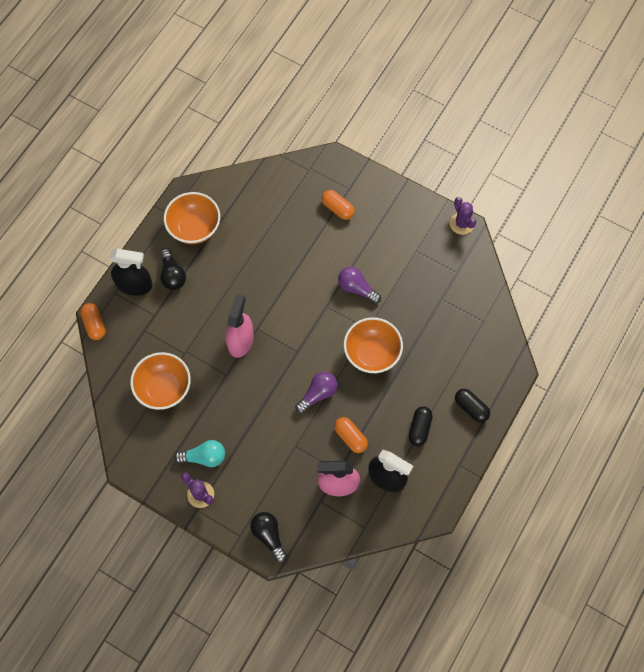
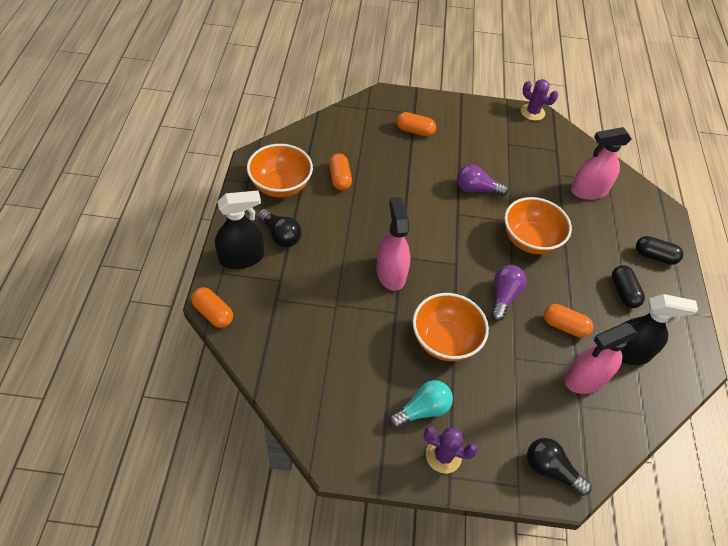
camera: 30 degrees left, 15 degrees down
orange bowl [130,352,191,410] -> orange bowl moved to [413,293,489,361]
none -> orange capsule [329,153,352,190]
none -> pink spray bottle [571,127,631,200]

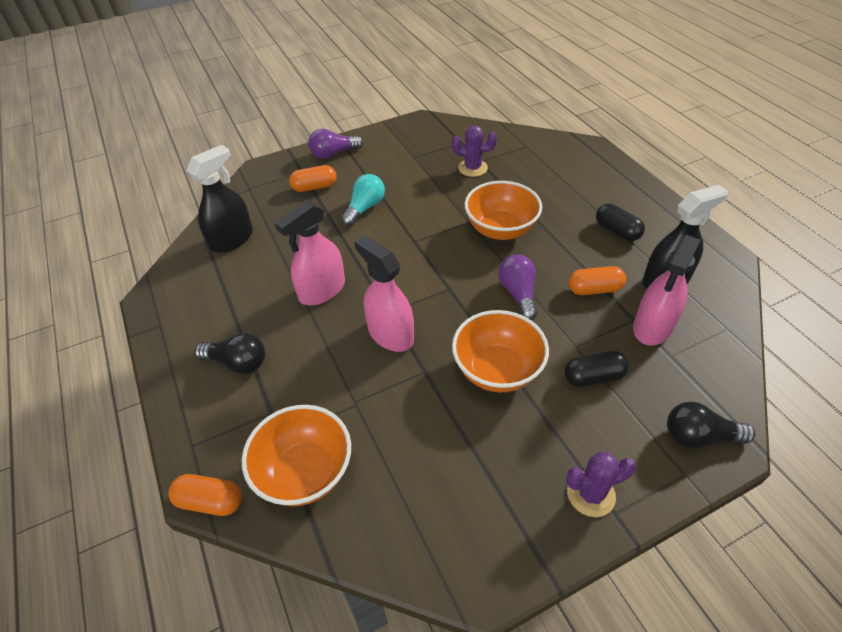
camera: 25 degrees left, 5 degrees down
black spray bottle [215,191,264,269] -> black spray bottle moved to [186,145,253,253]
orange bowl [247,144,313,197] -> orange bowl moved to [242,405,351,506]
orange capsule [329,153,352,190] -> none
turquoise light bulb [389,380,453,428] -> turquoise light bulb moved to [341,174,385,226]
purple light bulb [457,165,509,196] -> purple light bulb moved to [308,129,363,159]
purple cactus [521,79,558,121] -> purple cactus moved to [452,126,497,177]
pink spray bottle [571,127,631,200] -> pink spray bottle moved to [275,201,345,305]
black capsule [636,236,683,265] -> black capsule moved to [565,351,629,387]

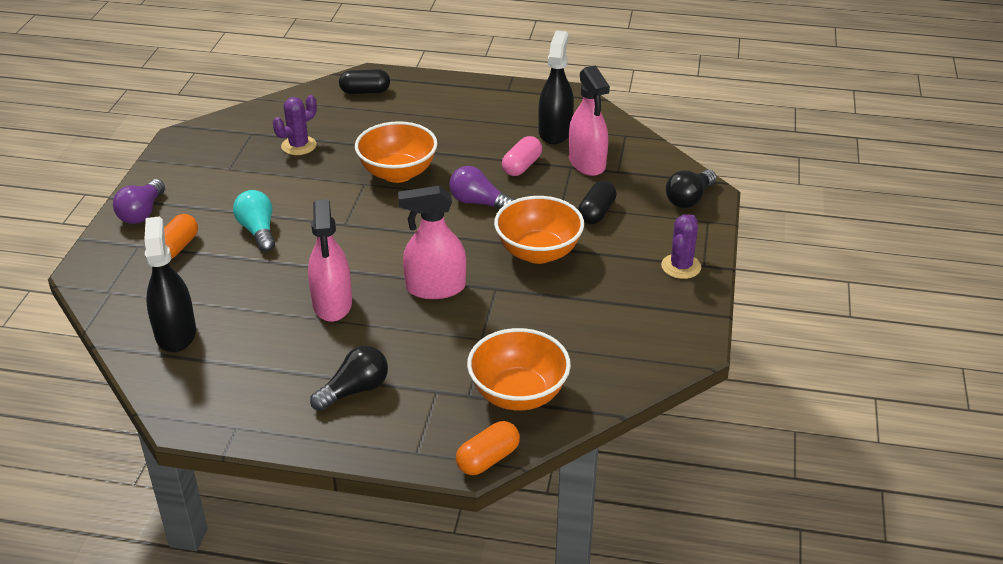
camera: 55 degrees left, 10 degrees down
orange capsule [568,266,626,295] -> pink capsule [502,136,542,176]
black capsule [596,204,645,241] -> black capsule moved to [339,69,390,94]

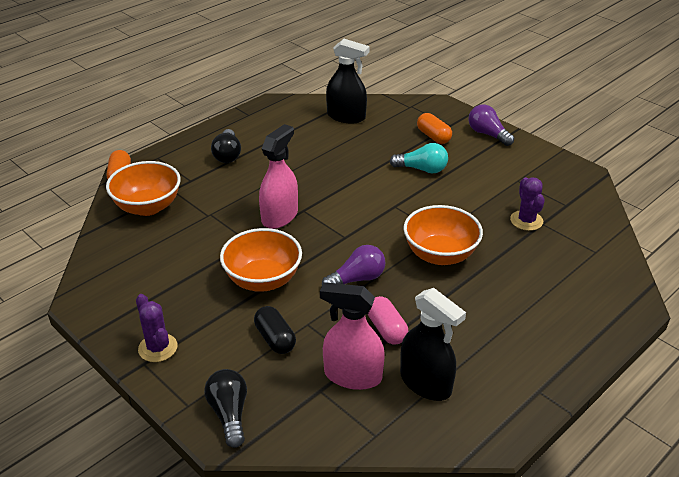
camera: 125 degrees right, 0 degrees up
pink spray bottle [308,199,352,322] -> none
black capsule [339,69,390,94] -> none

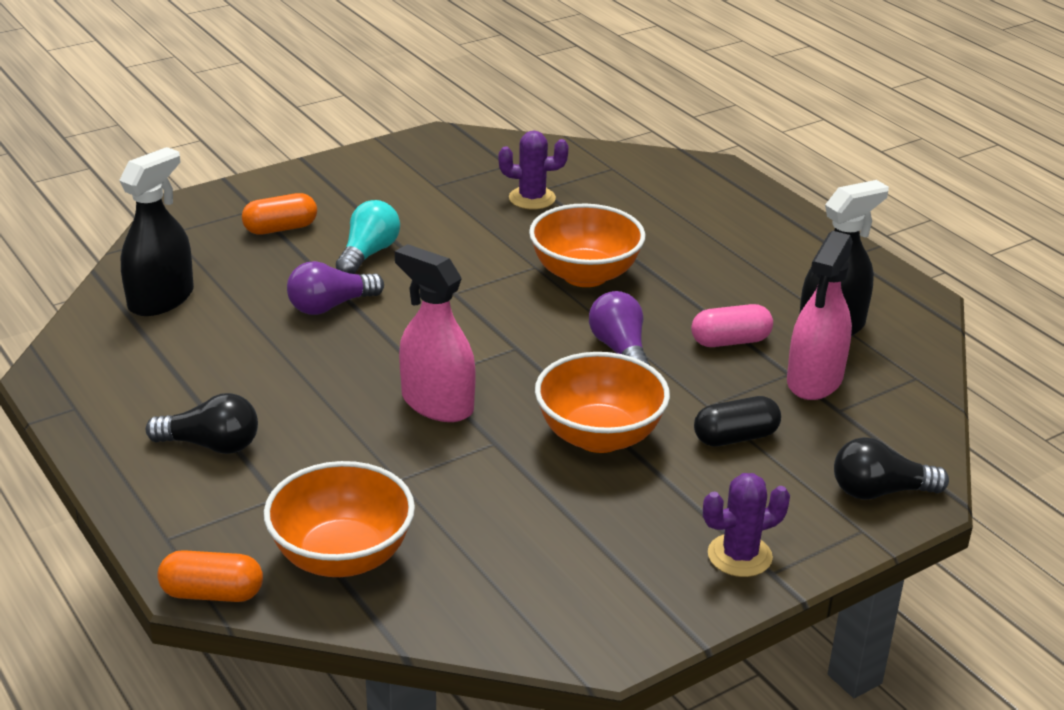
camera: 80 degrees left, 5 degrees down
purple light bulb [468,104,514,146] -> purple light bulb moved to [287,261,384,315]

